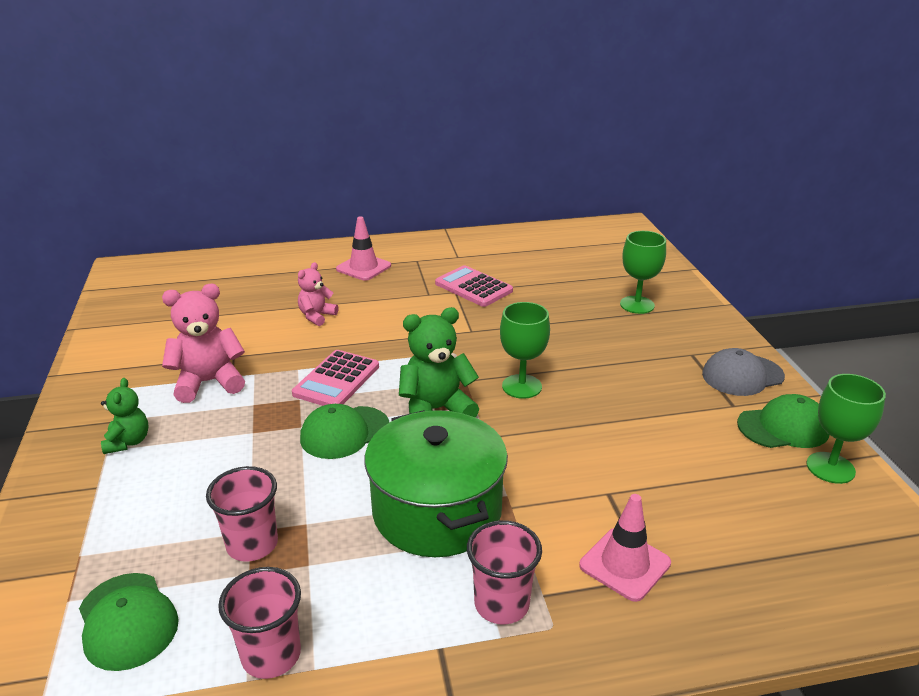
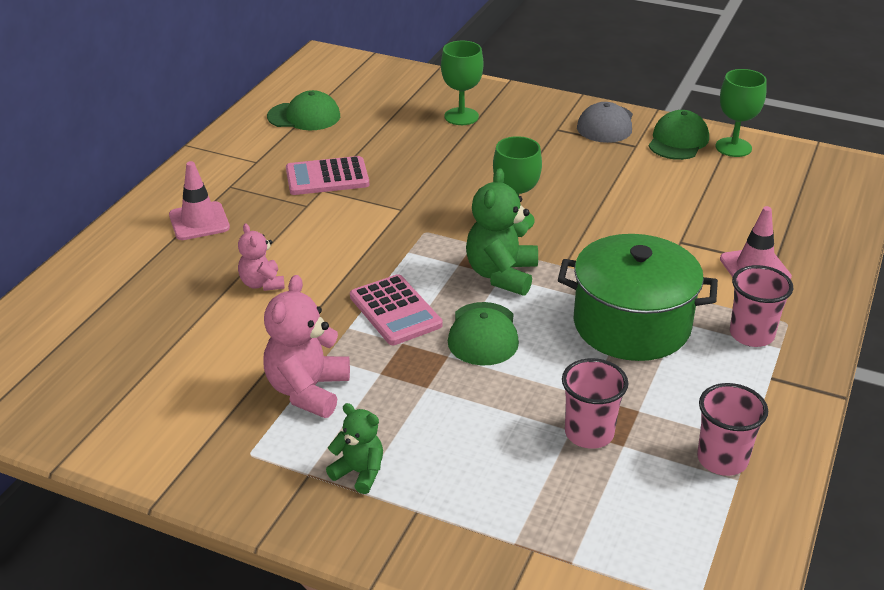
camera: 55 degrees left, 5 degrees up
green cap [79,573,179,671] -> green cap moved to [267,90,340,130]

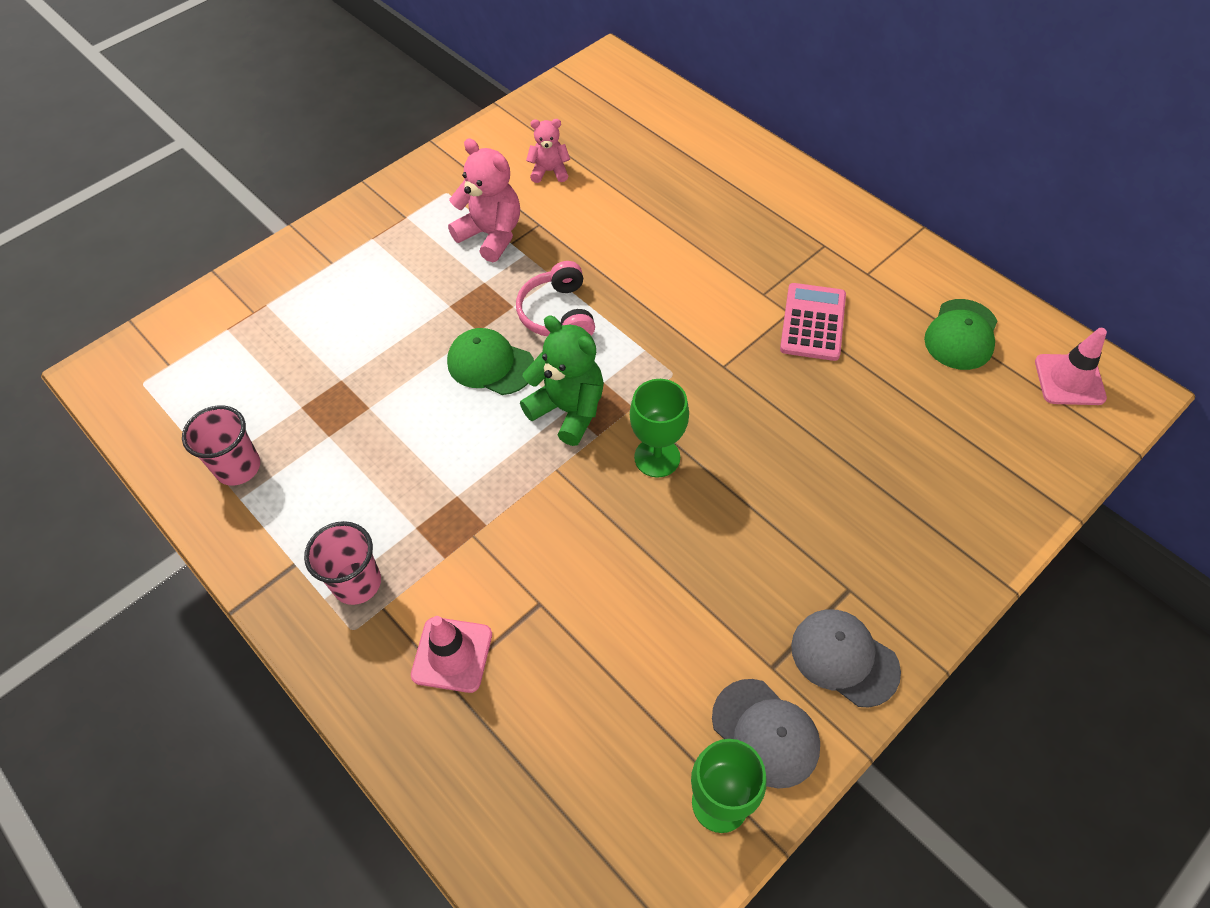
camera: 115 degrees right, 20 degrees up
pink traffic cone [169,161,230,240] -> pink traffic cone moved to [1035,328,1107,405]
pink teddy bear [238,224,285,291] -> pink teddy bear moved to [526,119,570,183]
green teddy bear [326,403,383,494] -> none
pink calculator [350,274,443,345] -> pink headphones [516,261,595,336]
green goblet [441,41,484,125] -> none
green pot [558,234,718,361] -> none
pink cup [562,358,629,449] -> none
green cap [649,110,709,160] -> grey cap [712,679,820,789]

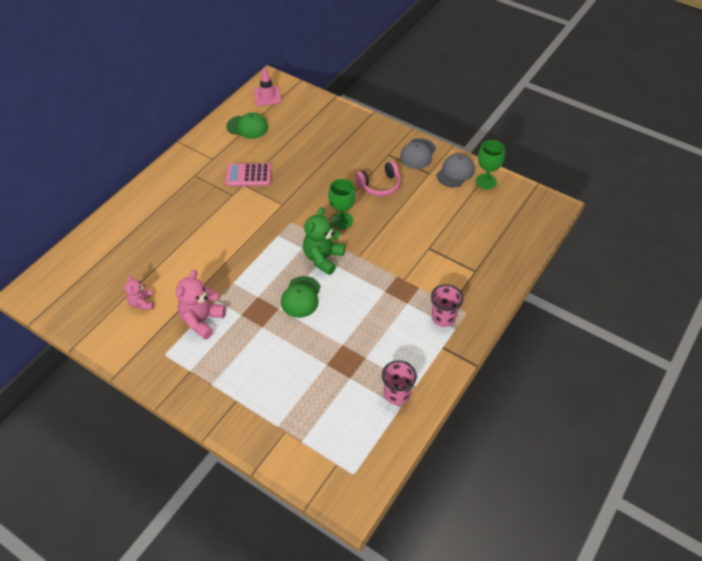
camera: 105 degrees left, 5 degrees down
pink traffic cone [411,616,492,693] -> none
pink headphones [516,261,595,336] -> pink headphones moved to [355,161,401,196]

